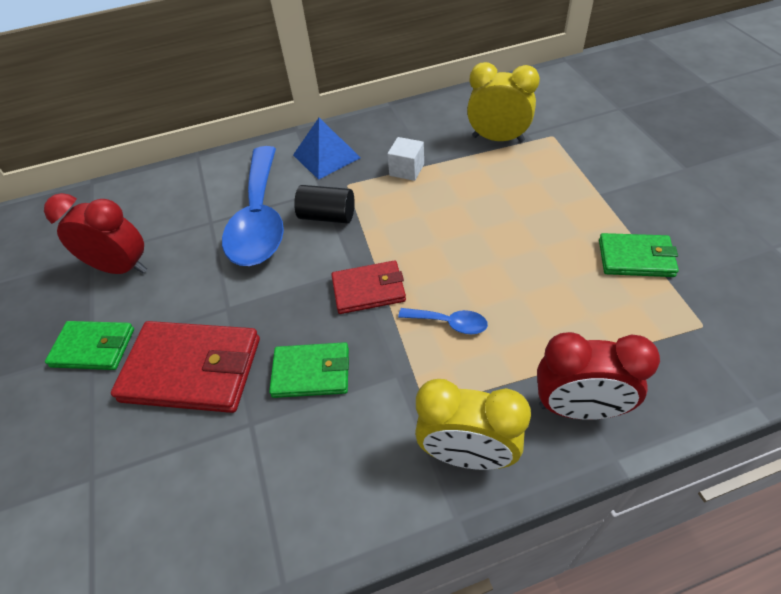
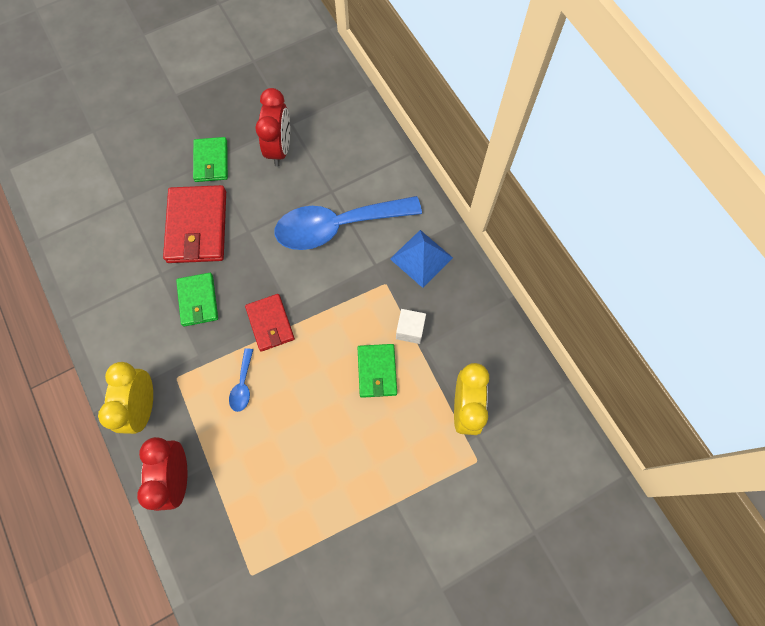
camera: 75 degrees right, 20 degrees up
black cylinder [294,185,355,224] -> none
green wallet [599,233,679,277] -> green wallet moved to [357,344,397,398]

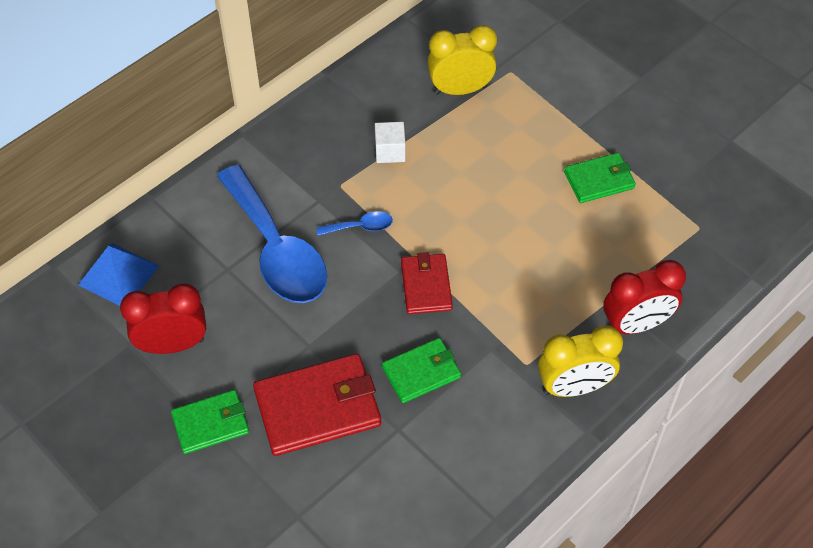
camera: 105 degrees left, 15 degrees down
blue spoon [229,348,253,412] -> blue spoon moved to [316,211,393,236]
red wallet [245,294,295,352] -> red wallet turned 60 degrees counterclockwise [401,252,453,314]
green wallet [357,344,397,398] -> green wallet moved to [564,153,636,203]
blue pyramid [390,230,453,288] -> blue pyramid moved to [78,243,159,306]

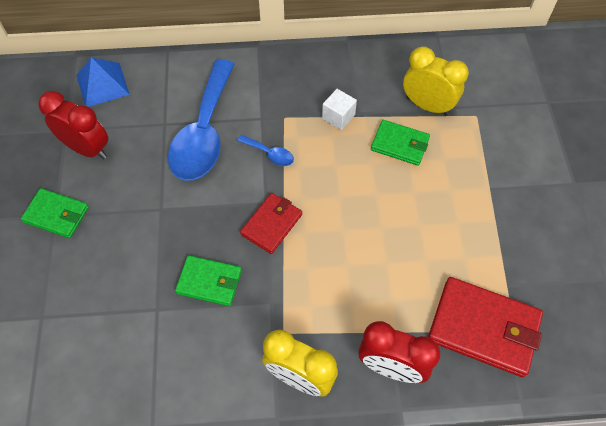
camera: 40 degrees right, 5 degrees up
red wallet [253,354,381,456] -> red wallet moved to [428,277,543,377]
green wallet [564,153,636,203] -> green wallet moved to [371,120,430,166]

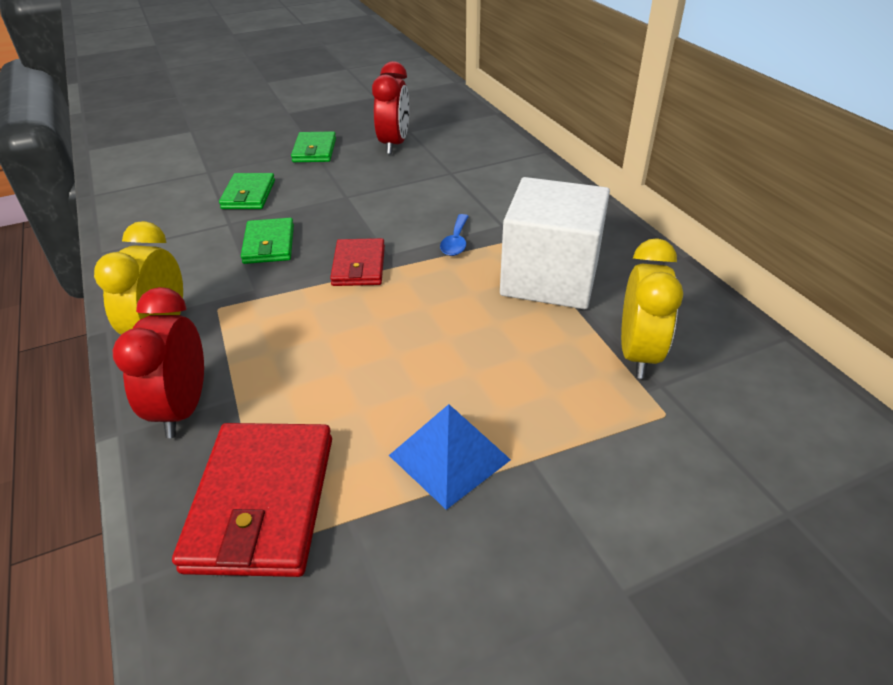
camera: 70 degrees right, 20 degrees down
blue pyramid [76,57,130,107] -> blue pyramid moved to [389,404,511,510]
blue spoon [168,59,235,181] -> none
red wallet [240,193,302,254] -> red wallet turned 75 degrees clockwise [330,238,385,286]
white cube [322,89,357,130] -> white cube [500,177,610,309], size x2.47
green wallet [371,120,430,166] -> green wallet moved to [219,173,275,209]

